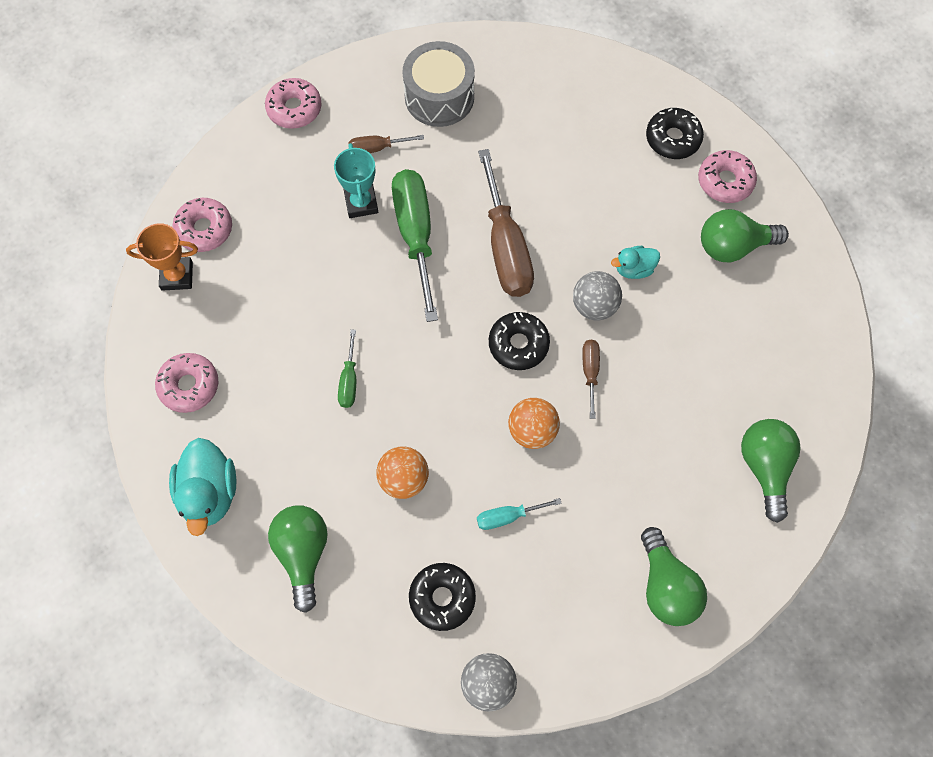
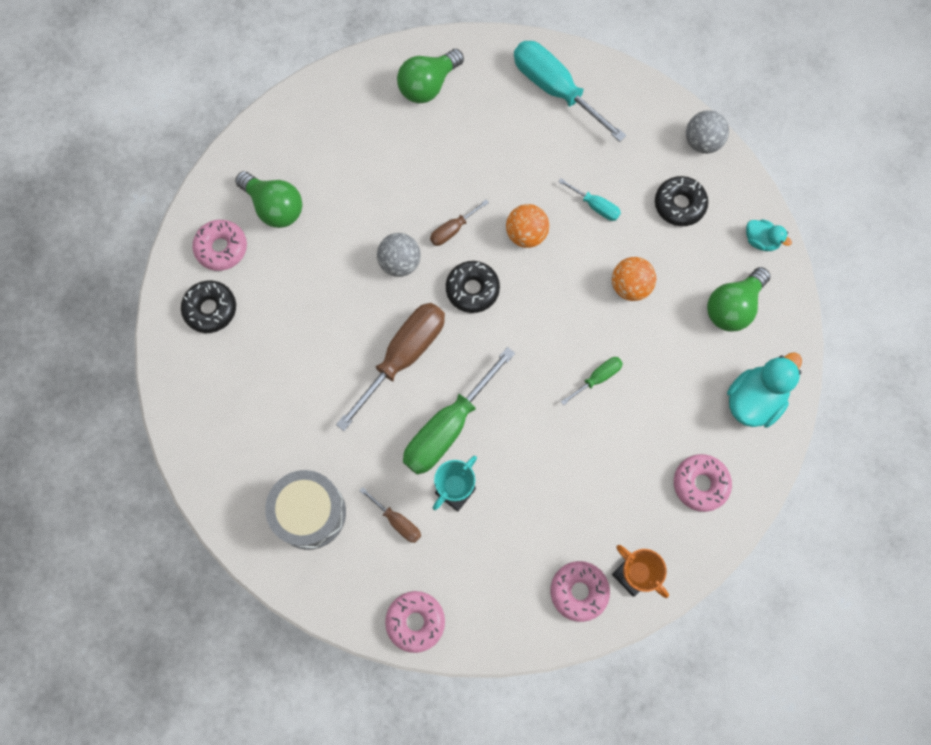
camera: 130 degrees left, 5 degrees up
turquoise duck [611,246,660,279] -> turquoise duck moved to [746,219,792,251]
green light bulb [641,527,707,626] -> turquoise screwdriver [514,41,626,142]

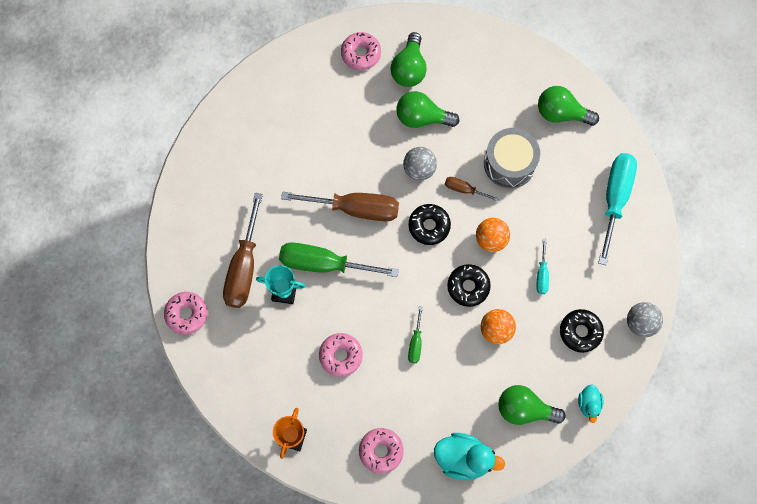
camera: 60 degrees right, 0 degrees up
black donut [181,281,236,333] -> black donut moved to [447,264,491,307]
grey drum [265,470,346,550] -> grey drum moved to [484,128,540,188]
brown screwdriver [360,487,421,543] -> brown screwdriver [223,193,263,308], size x2.10
pink donut [551,561,610,622] -> pink donut moved to [319,333,363,377]
green screwdriver [561,357,623,405] -> green screwdriver turned 75 degrees clockwise [408,306,423,363]
none -> green light bulb [396,91,459,128]

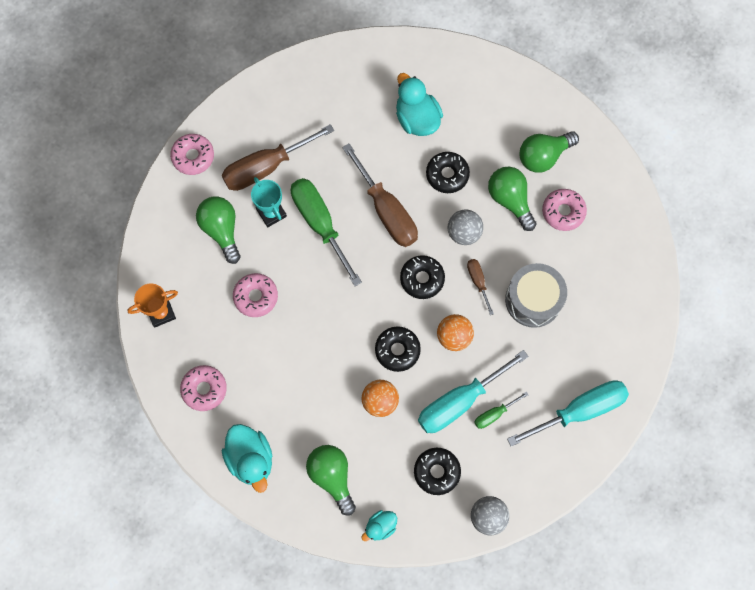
camera: 50 degrees right, 0 degrees up
pink donut [341,32,381,70] -> pink donut moved to [542,189,587,231]
green screwdriver [408,306,423,363] -> green screwdriver moved to [474,391,529,429]
turquoise screwdriver [536,239,549,294] -> turquoise screwdriver [418,350,529,433], size x2.10
green light bulb [538,86,599,126] -> green light bulb moved to [196,197,241,264]
none -> turquoise duck [396,73,443,136]
none -> black donut [426,152,470,193]

